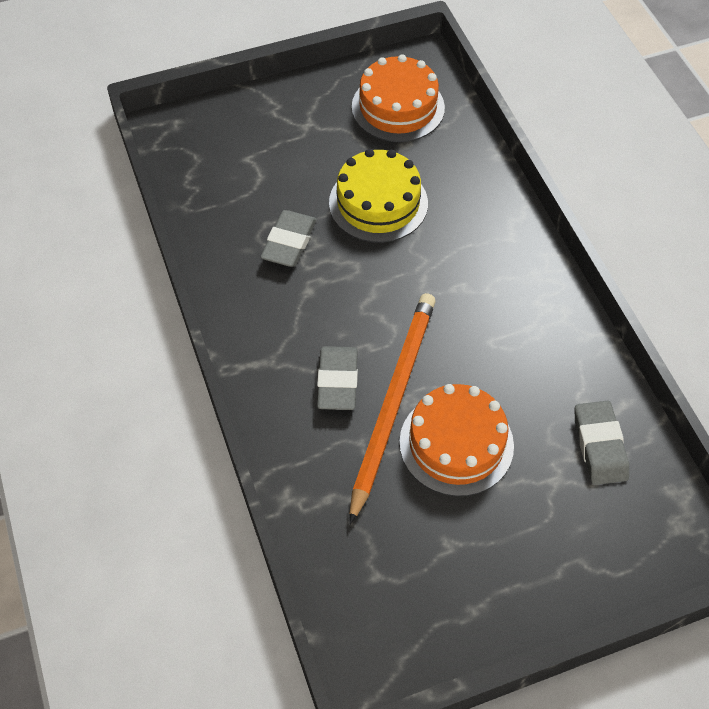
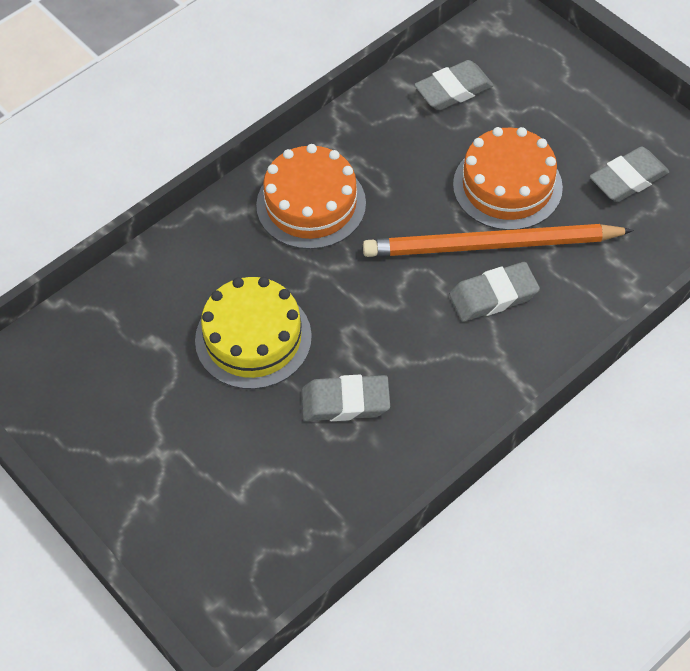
camera: 110 degrees left, 0 degrees up
orange cake [352,54,445,142] -> orange cake moved to [256,144,366,249]
none -> grey eraser [589,147,669,202]

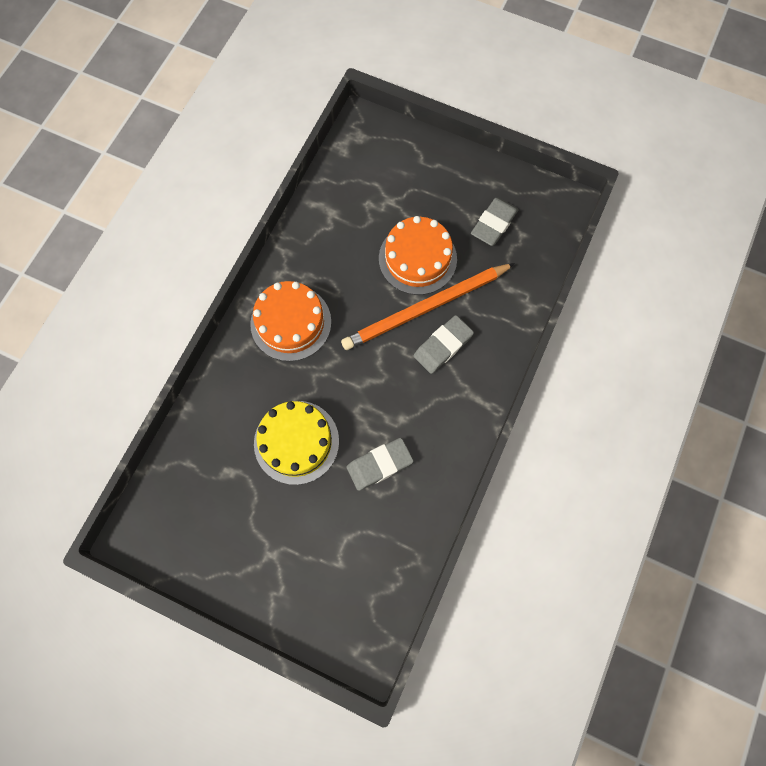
camera: 25 degrees left, 15 degrees up
grey eraser [414,60,494,110] -> none

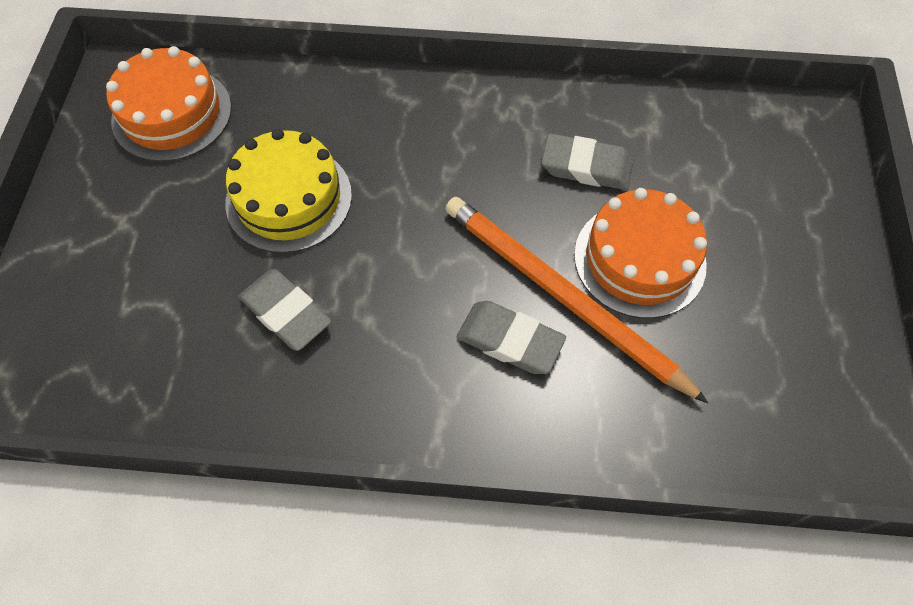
camera: 70 degrees right, 10 degrees down
orange cake [250,281,331,361] -> orange cake moved to [106,46,232,162]
grey eraser [471,197,518,246] -> grey eraser moved to [542,134,633,190]

